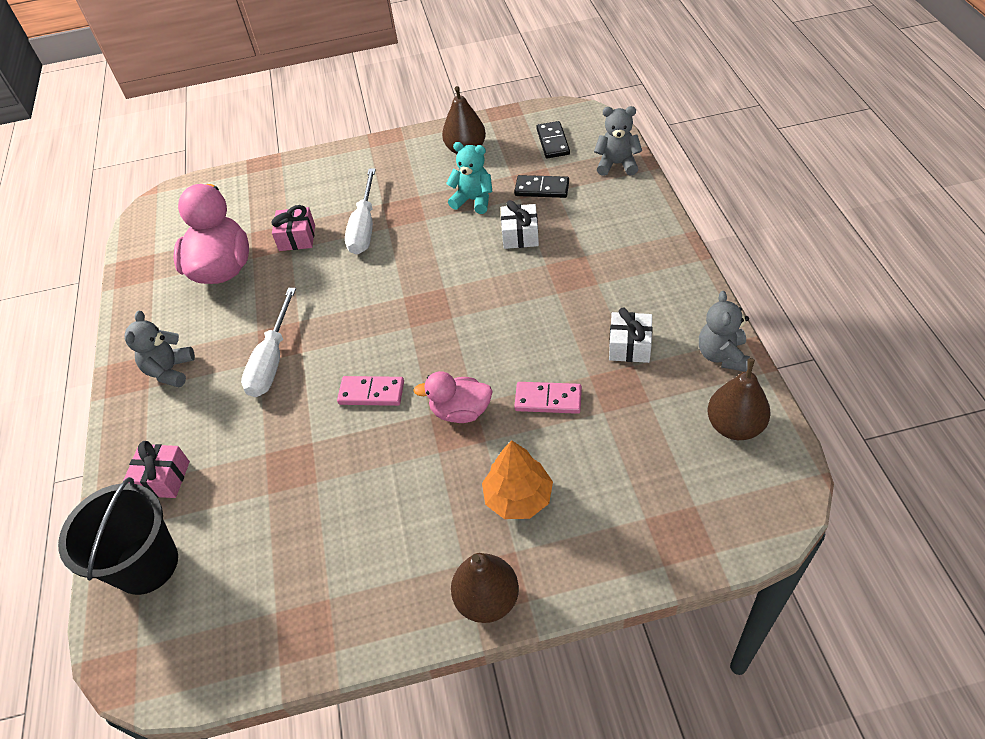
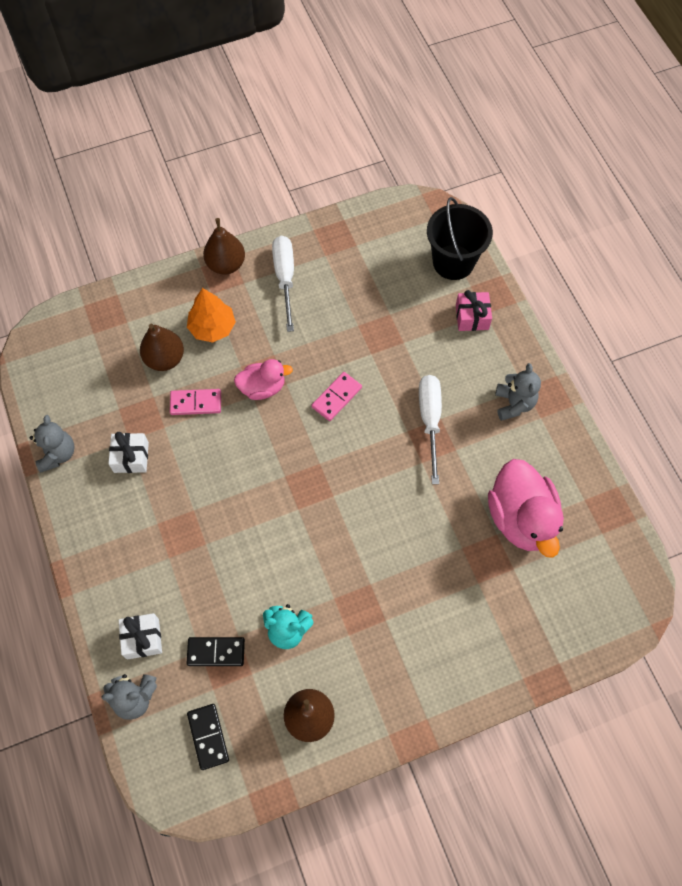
camera: 165 degrees right, 15 degrees up
pink gift [271,205,315,251] -> none
pink domino [337,376,404,406] -> pink domino turned 45 degrees counterclockwise [312,372,362,421]
white screwdriver [345,168,376,254] -> white screwdriver moved to [272,236,294,332]
white gift [501,200,539,249] -> white gift moved to [119,613,162,659]
brown pear [707,358,771,440] -> brown pear moved to [140,324,184,371]

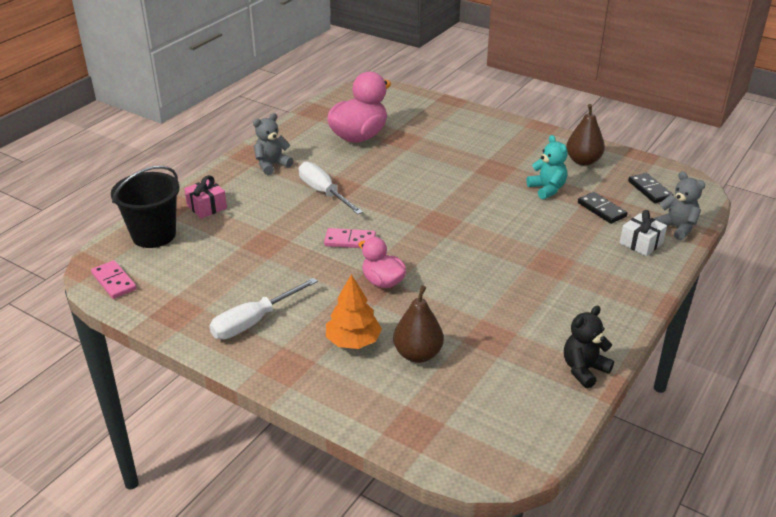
camera: 125 degrees left, 30 degrees down
grey teddy bear [30,415,75,473] -> black teddy bear [564,306,614,388]
white gift [108,432,149,473] -> none
pink domino [170,389,221,415] -> pink domino moved to [91,260,137,299]
black domino [187,704,229,770] -> black domino turned 60 degrees counterclockwise [628,173,674,203]
brown pear [203,218,245,275] -> none
white screwdriver [419,375,442,484] -> white screwdriver turned 90 degrees clockwise [299,162,363,215]

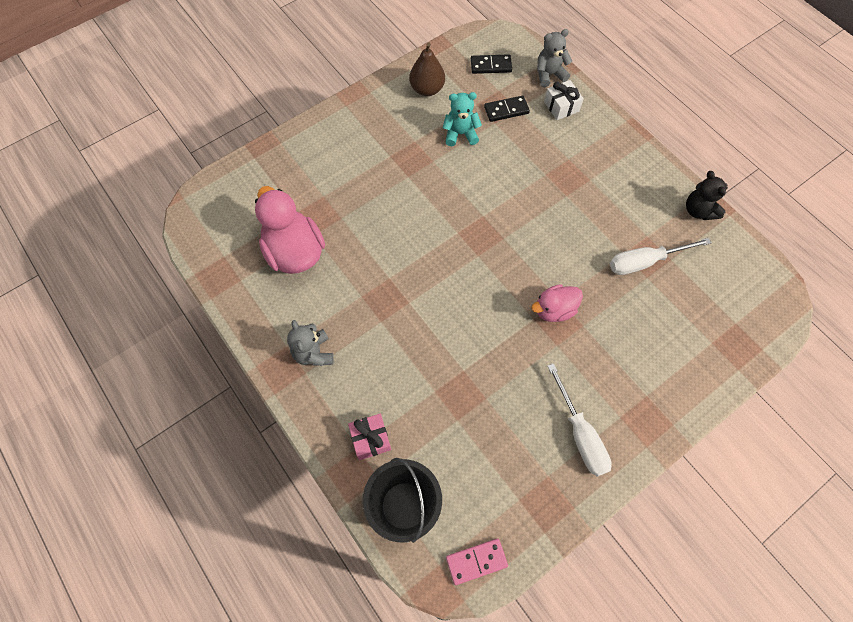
camera: 70 degrees left, 30 degrees up
white screwdriver [299,162,363,215] -> white screwdriver moved to [610,238,712,275]
pink domino [324,228,376,248] -> none
orange tree [326,274,382,349] -> none
brown pear [393,285,444,363] -> none

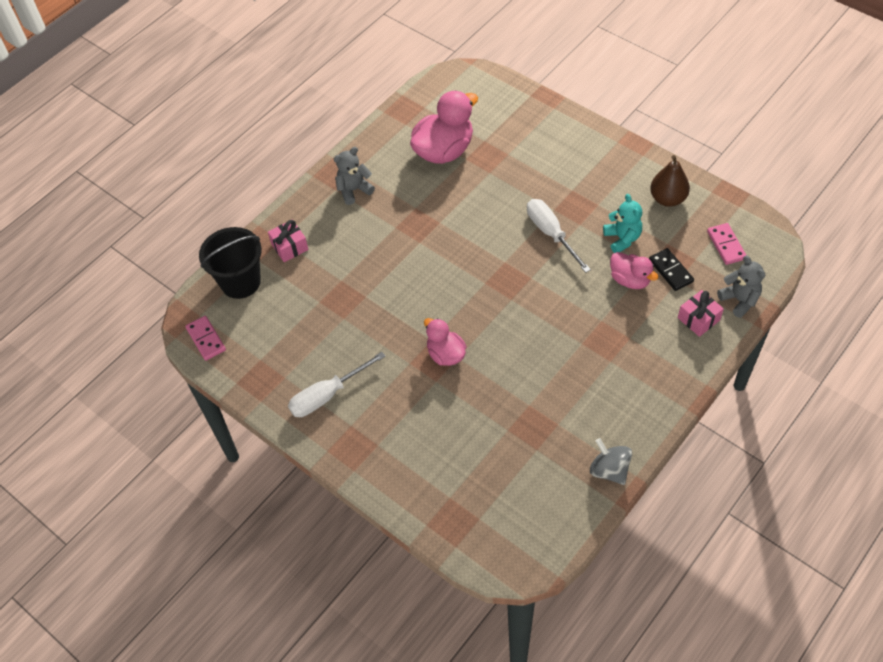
camera: 80 degrees right, 10 degrees down
black domino [471,54,512,74] -> pink domino [707,223,746,265]
white gift [544,80,584,120] -> pink gift [678,290,724,337]
white screwdriver [610,238,712,275] -> white screwdriver moved to [527,199,591,273]
black teddy bear [686,171,728,220] -> grey spinning top [590,438,632,485]
none -> pink duck [610,252,658,289]

